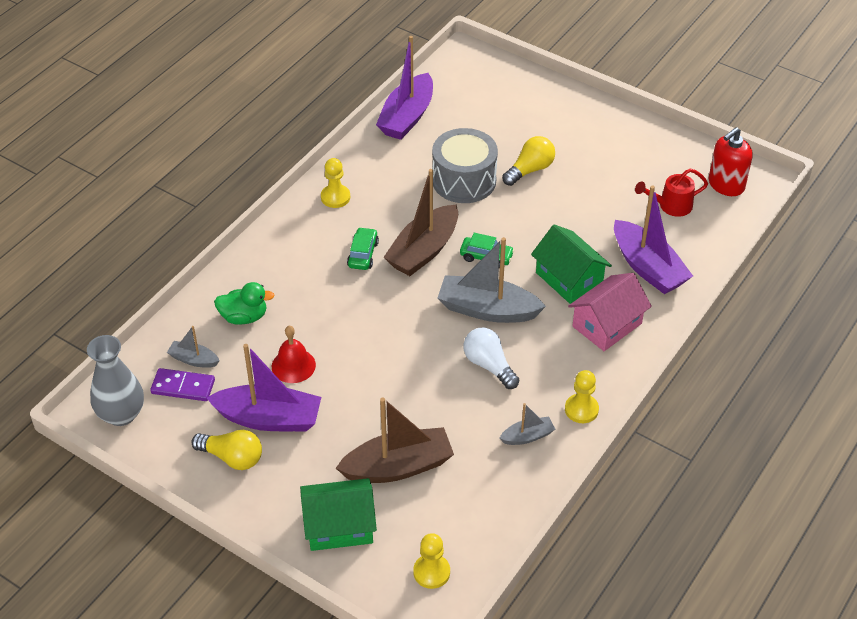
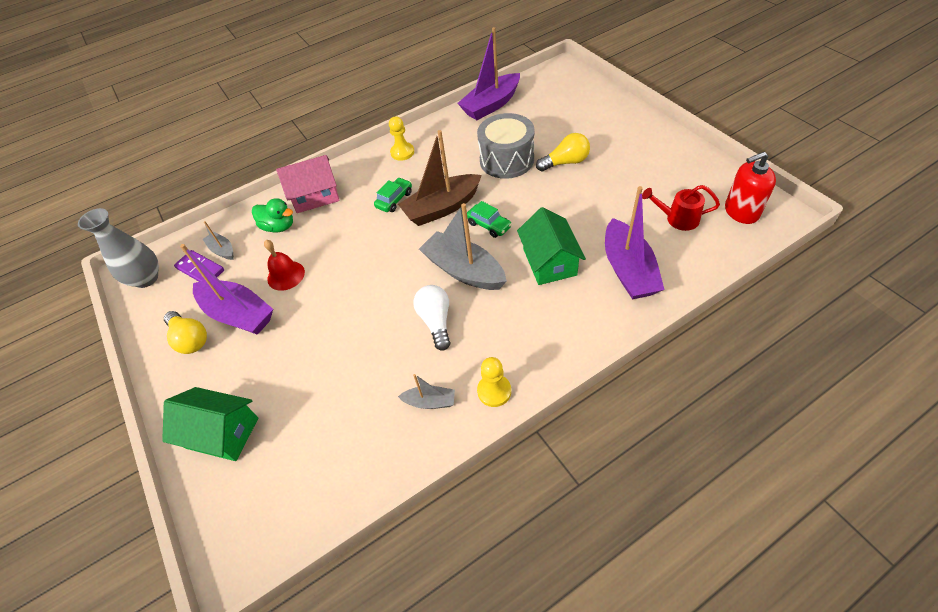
camera: 30 degrees right, 5 degrees up
brown boat [336,397,454,483] -> none
yellow pawn [413,533,450,589] -> none
pink house [568,273,652,351] -> pink house moved to [276,155,340,213]

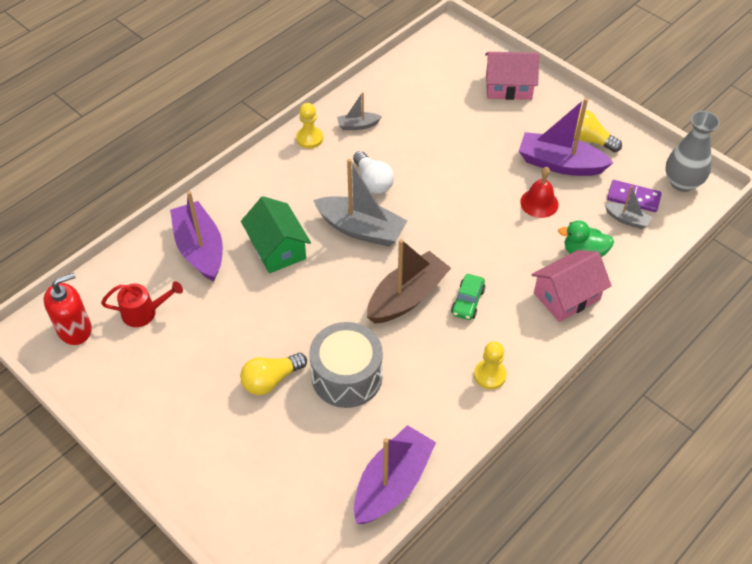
camera: 160 degrees right, 0 degrees up
green house [162,387,258,461] -> pink house [485,52,539,100]
green car [467,201,512,238] -> none

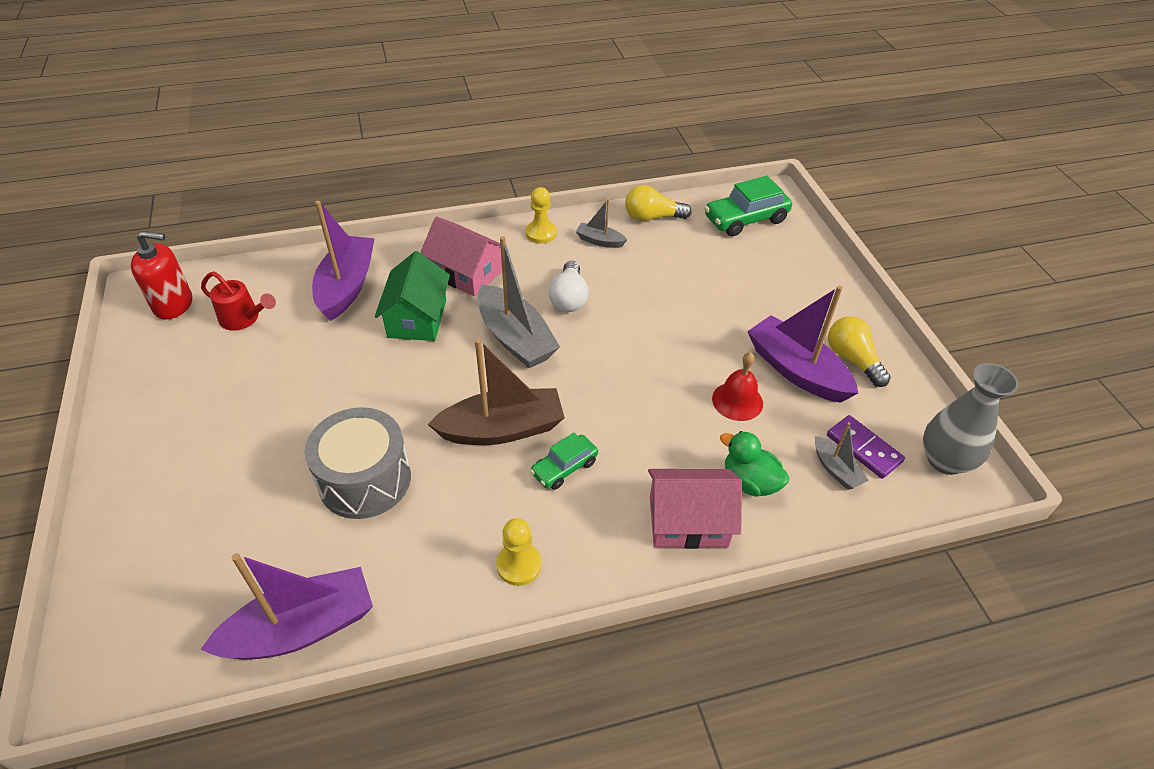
camera: 30 degrees right, 5 degrees down
yellow light bulb [240,353,307,395] -> yellow light bulb moved to [625,185,692,221]
pink house [485,52,539,100] -> pink house moved to [420,216,502,296]
none -> green car [704,176,792,236]

